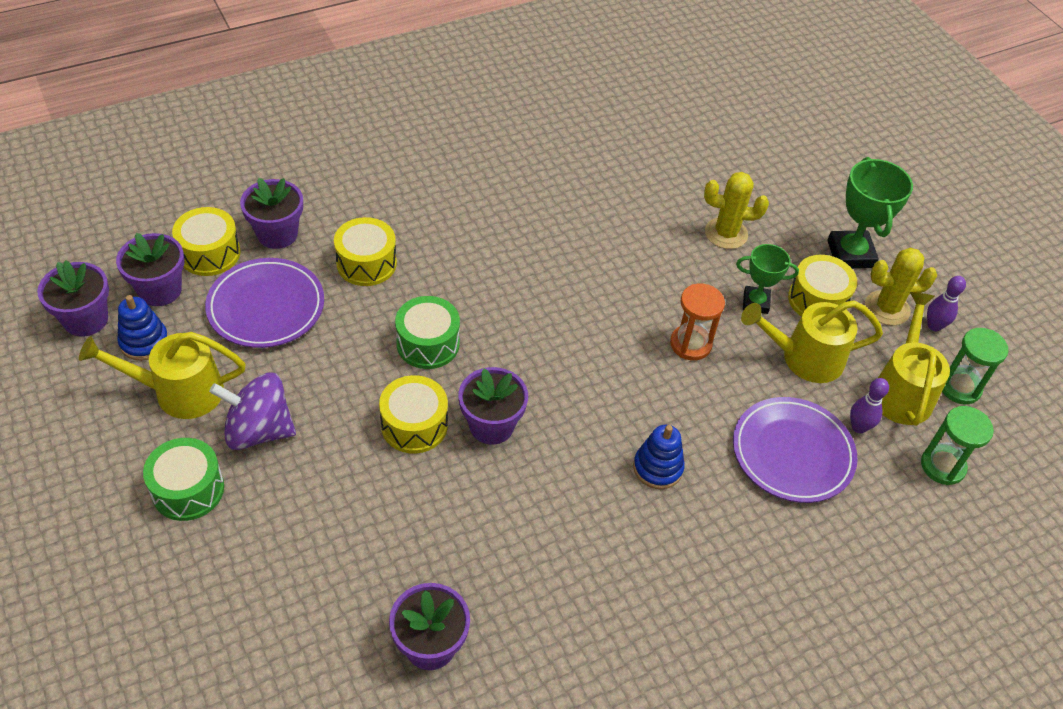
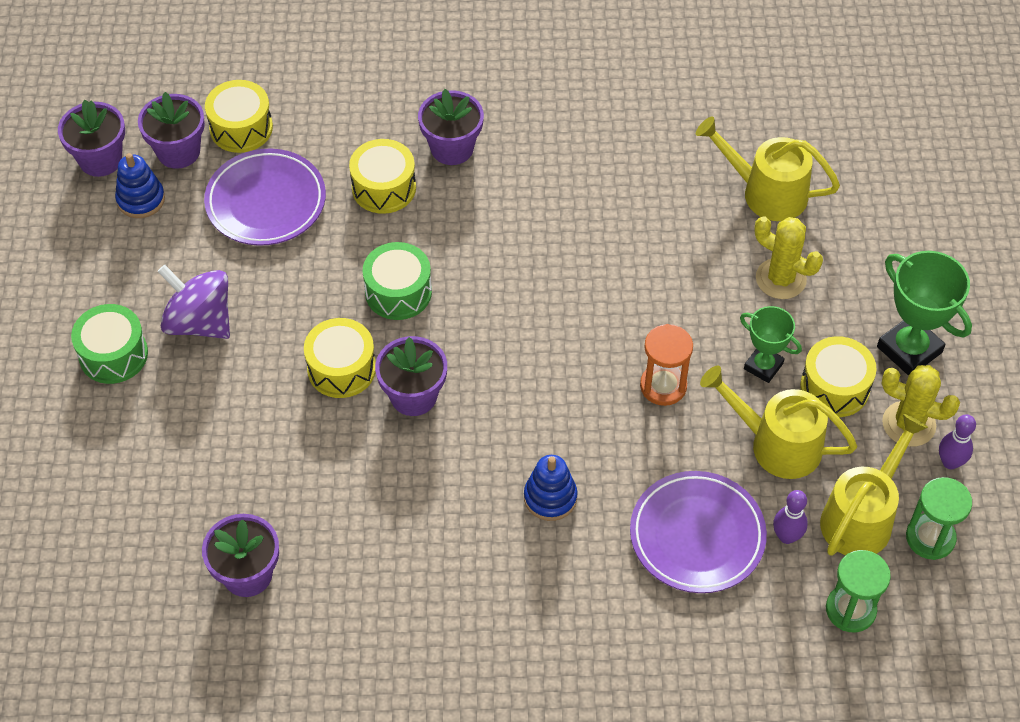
camera: 30 degrees right, 5 degrees up
yellow watering can [79,332,246,419] -> yellow watering can moved to [696,116,840,221]
purple flower pot [240,178,303,249] -> purple flower pot moved to [418,89,484,165]
green trophy [827,157,913,269] -> green trophy turned 60 degrees counterclockwise [877,251,972,376]

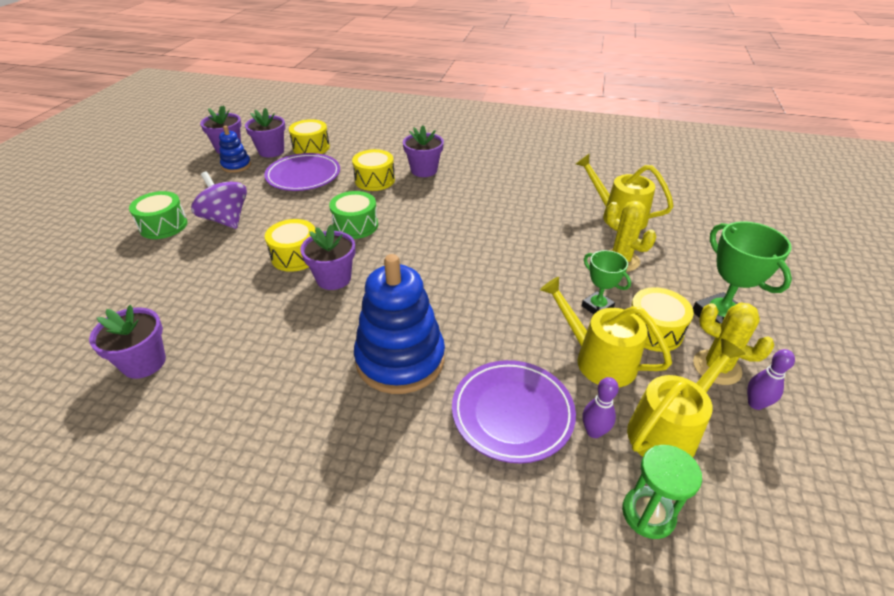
camera: 15 degrees right, 15 degrees down
blue stacking toy [524,455,577,521] -> blue stacking toy [354,254,445,394], size x2.01
orange hourglass [640,324,693,406] -> none
green hourglass [906,477,972,560] -> none

